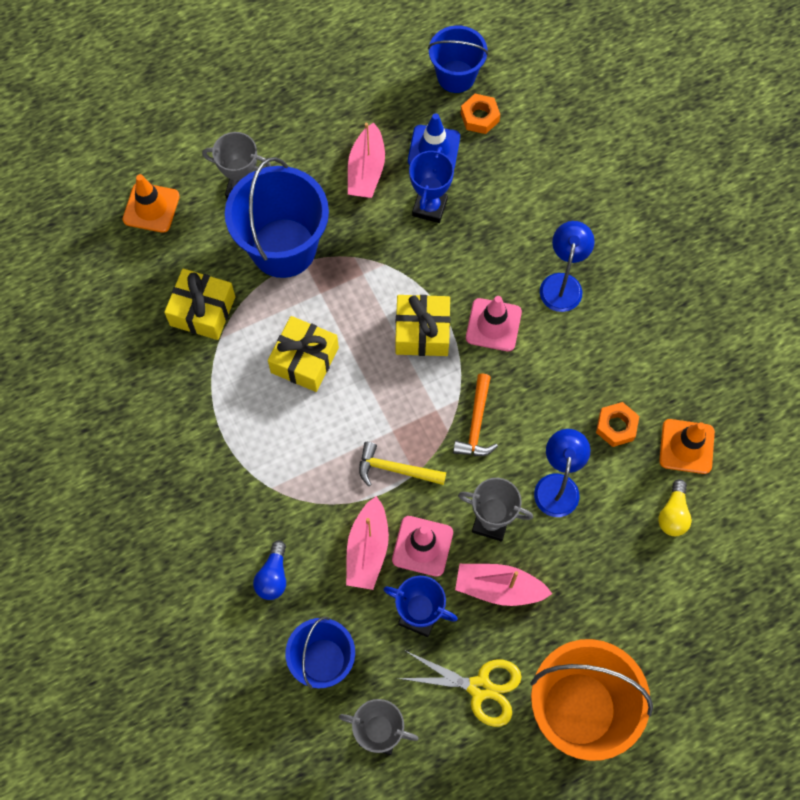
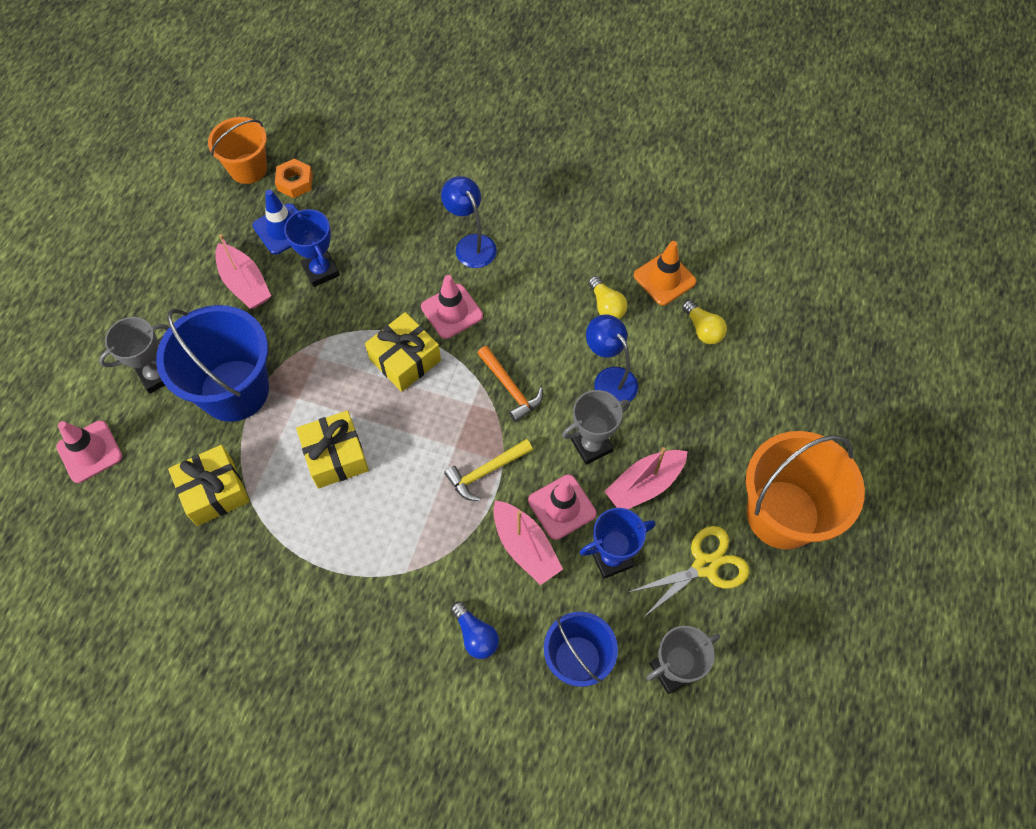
camera: 45 degrees left, 5 degrees down
orange traffic cone [122,174,180,233] -> pink traffic cone [56,420,122,483]
blue bucket [428,25,488,93] -> orange bucket [208,117,267,184]
orange nut [596,402,639,447] -> yellow light bulb [588,276,627,319]

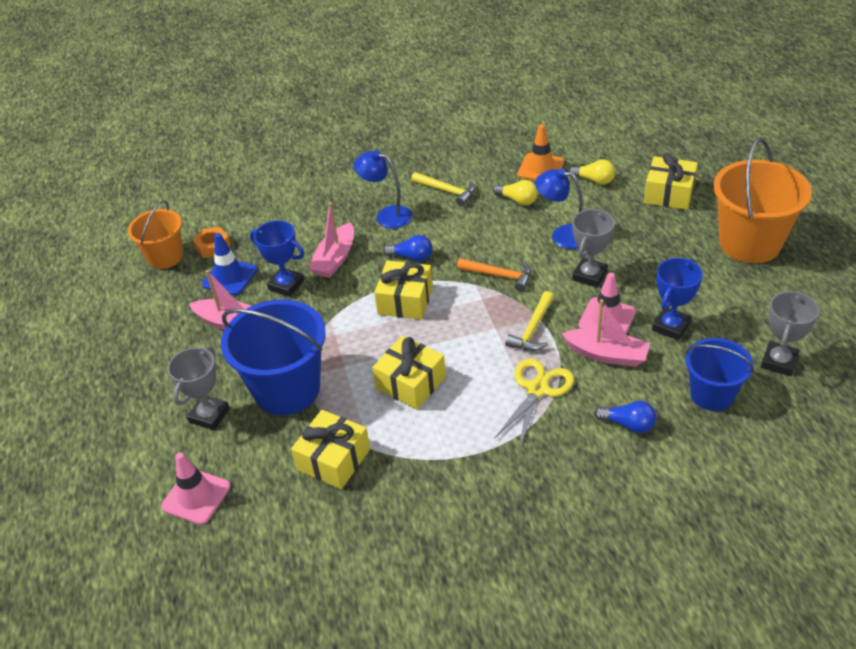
camera: 30 degrees left, 20 degrees down
pink traffic cone [421,275,483,339] -> blue light bulb [383,235,432,262]
pink boat [604,447,688,509] -> pink boat moved to [308,202,354,278]
yellow scissors [629,526,750,618] -> yellow scissors moved to [495,358,574,447]
none -> yellow hammer [411,172,475,206]
none -> yellow gift [644,153,698,210]

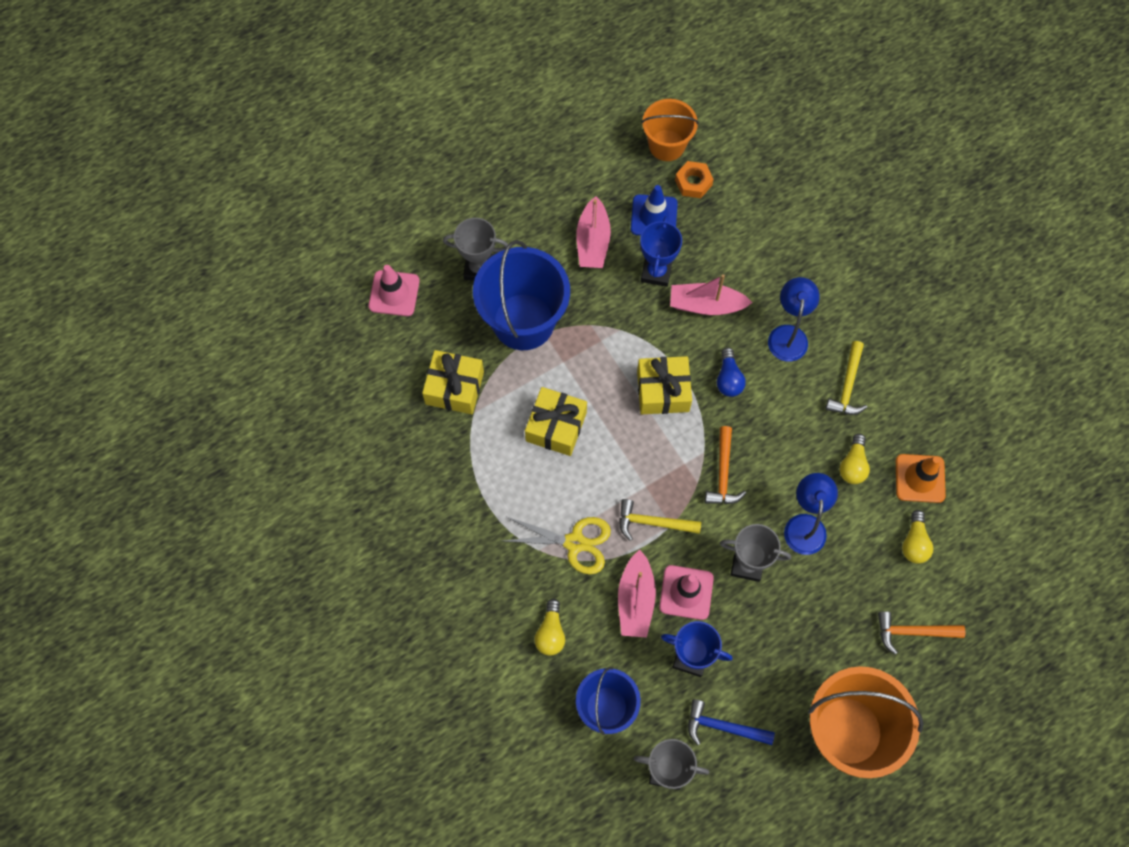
camera: 70 degrees right, 25 degrees up
blue light bulb [594,401,656,433] -> yellow light bulb [534,599,565,656]
yellow gift [644,153,698,210] -> orange hammer [878,611,966,654]
none -> blue hammer [688,699,775,745]

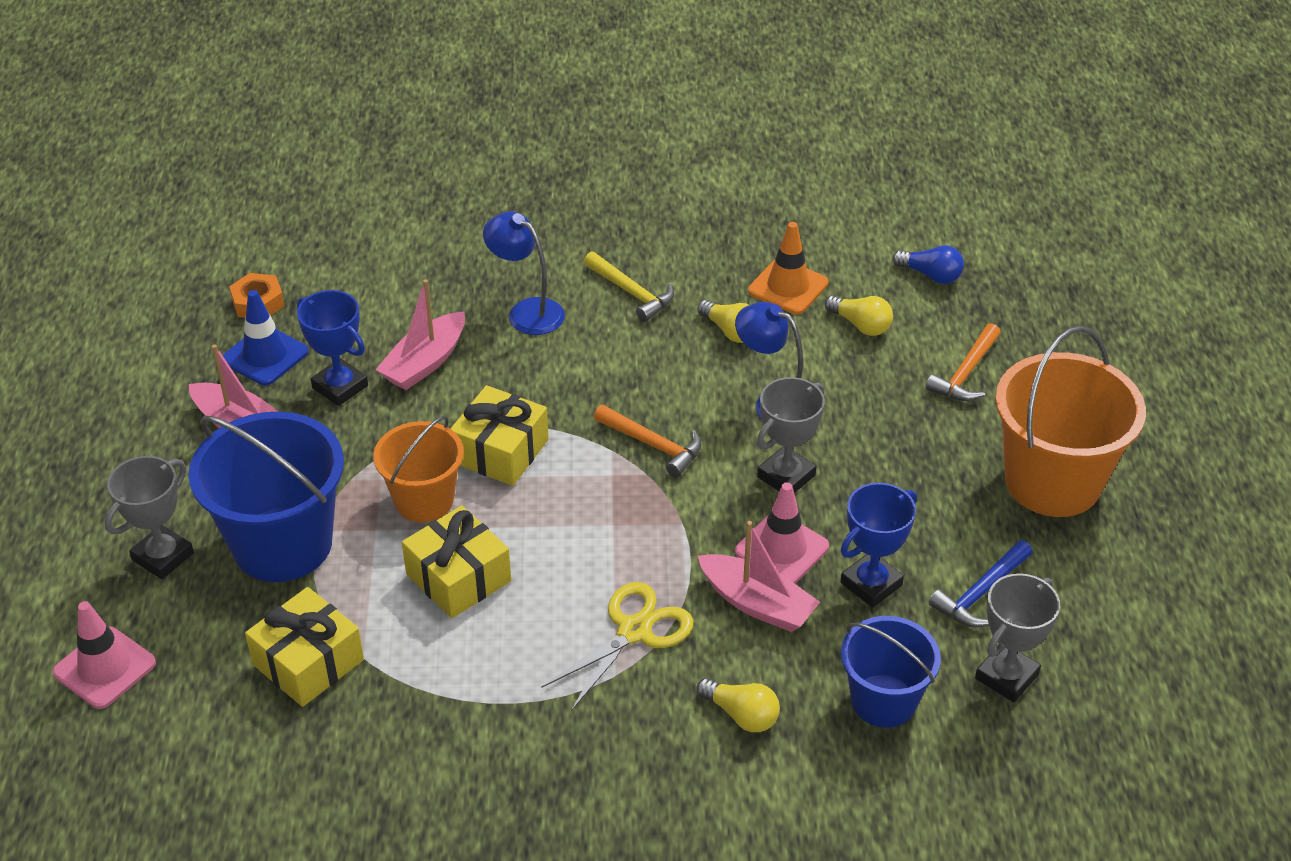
camera: 60 degrees left, 25 degrees down
yellow hammer [619,499,701,541] -> none
orange bucket [641,99,699,161] -> orange bucket moved to [373,415,464,522]
blue light bulb [717,347,746,397] -> blue light bulb moved to [892,245,964,284]

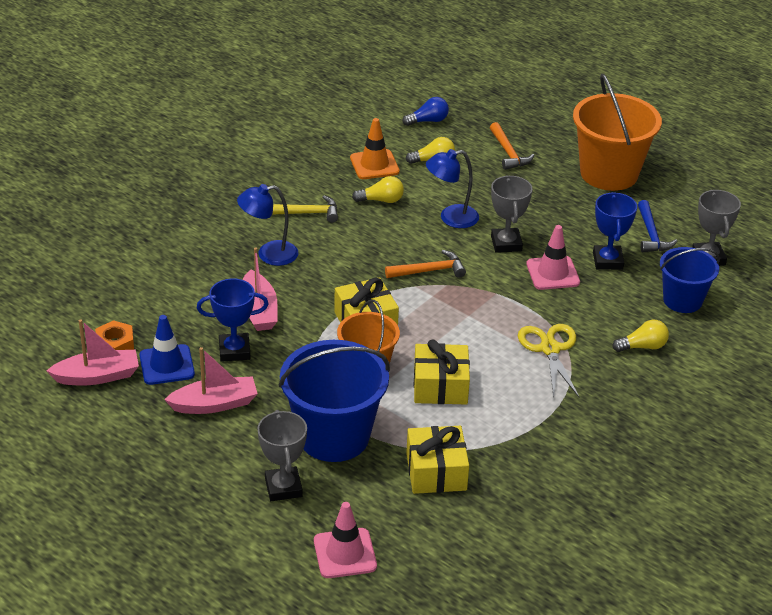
camera: 50 degrees left, 5 degrees down
pink boat [698,521,820,632] -> pink boat moved to [46,319,139,386]

